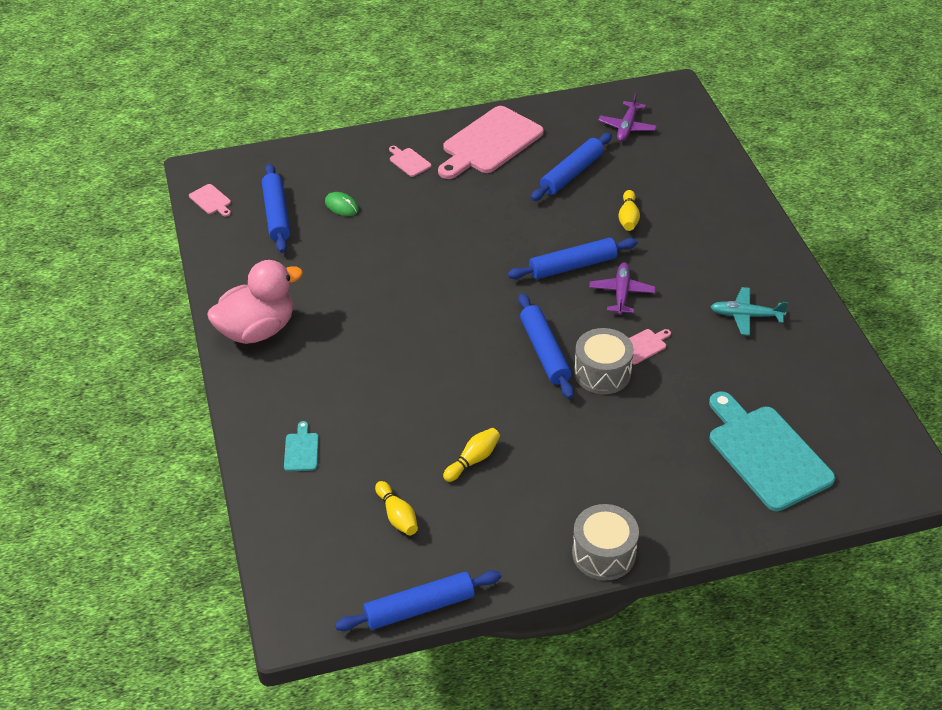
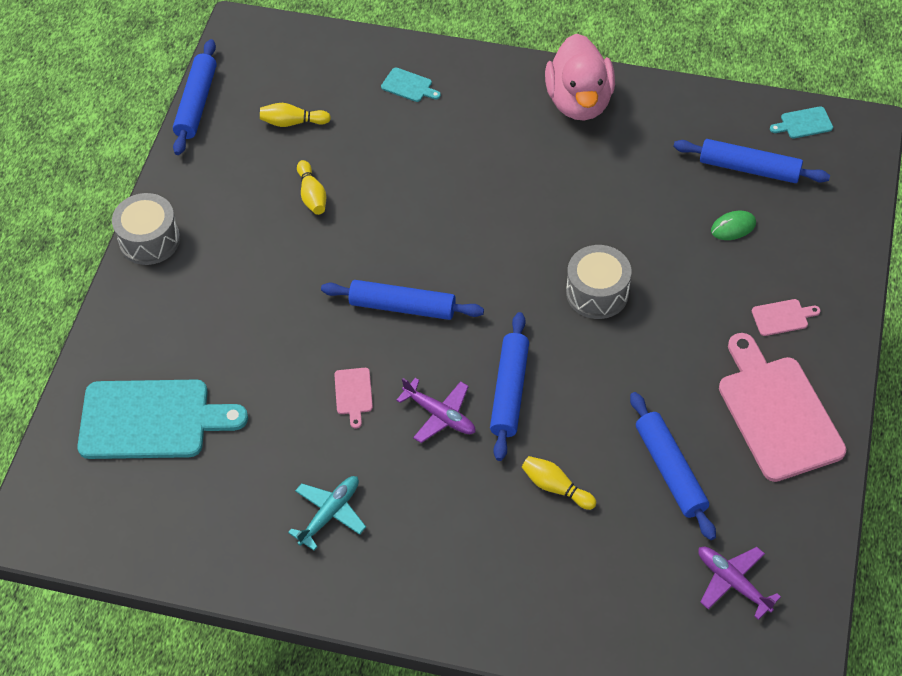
camera: 120 degrees right, 10 degrees up
pink cutting board [189,184,231,217] -> turquoise cutting board [770,106,833,138]
grey drum [574,328,634,394] -> grey drum moved to [566,245,632,319]

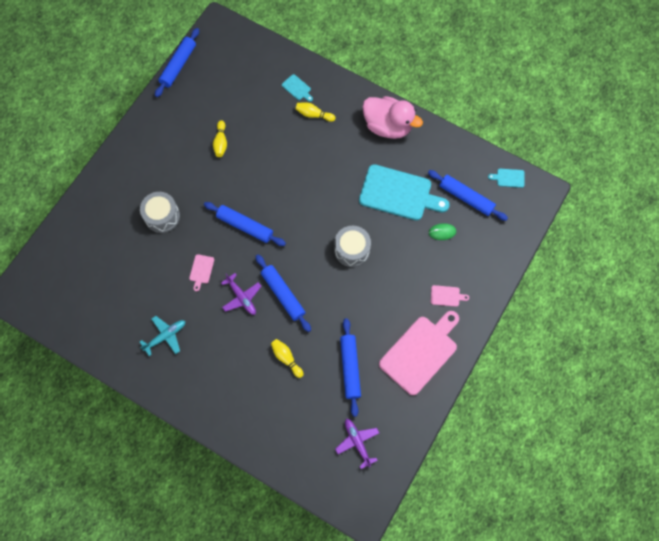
camera: 15 degrees right, 15 degrees up
turquoise cutting board [77,380,248,459] -> turquoise cutting board moved to [359,164,449,220]
grey drum [112,193,180,265] -> grey drum moved to [140,192,180,233]
yellow bowling pin [260,103,331,127] -> yellow bowling pin moved to [295,103,335,122]
blue rolling pin [490,312,529,461] -> blue rolling pin turned 60 degrees counterclockwise [255,254,311,332]
pink duck [545,33,615,120] -> pink duck turned 75 degrees counterclockwise [362,96,423,139]
pink cutting board [719,333,846,482] -> pink cutting board turned 45 degrees clockwise [379,311,459,395]

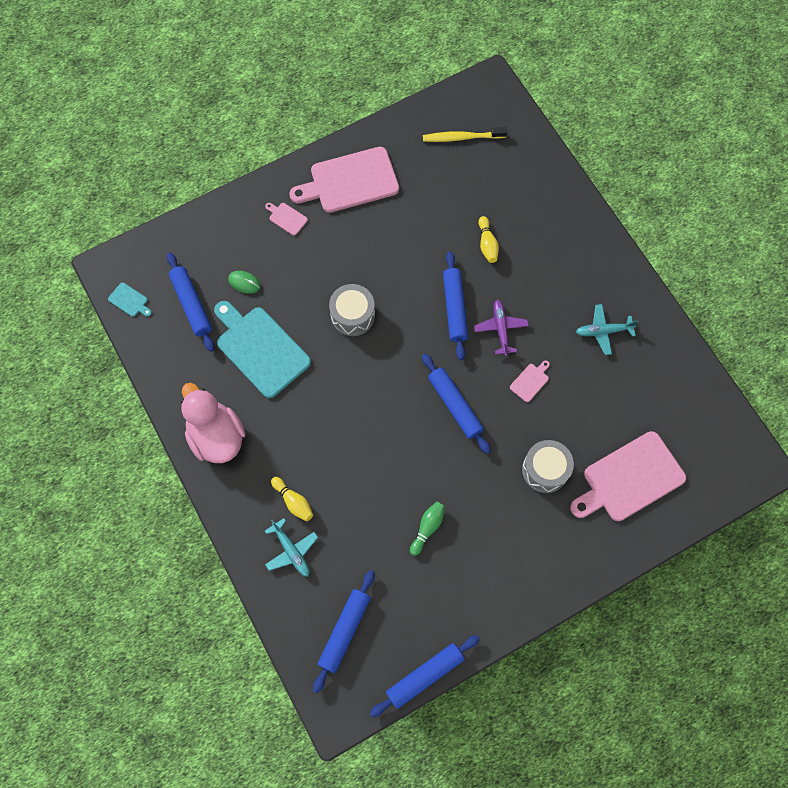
camera: 150 degrees left, 0 degrees up
yellow bowling pin [213,120,227,157] -> green bowling pin [410,501,445,556]
turquoise cutting board [282,74,313,102] -> turquoise plane [265,518,318,577]
purple plane [335,419,379,469] -> yellow toothbrush [423,127,507,142]
blue rolling pin [340,318,361,417] -> blue rolling pin moved to [313,570,375,693]
none -> pink cutting board [570,431,686,521]

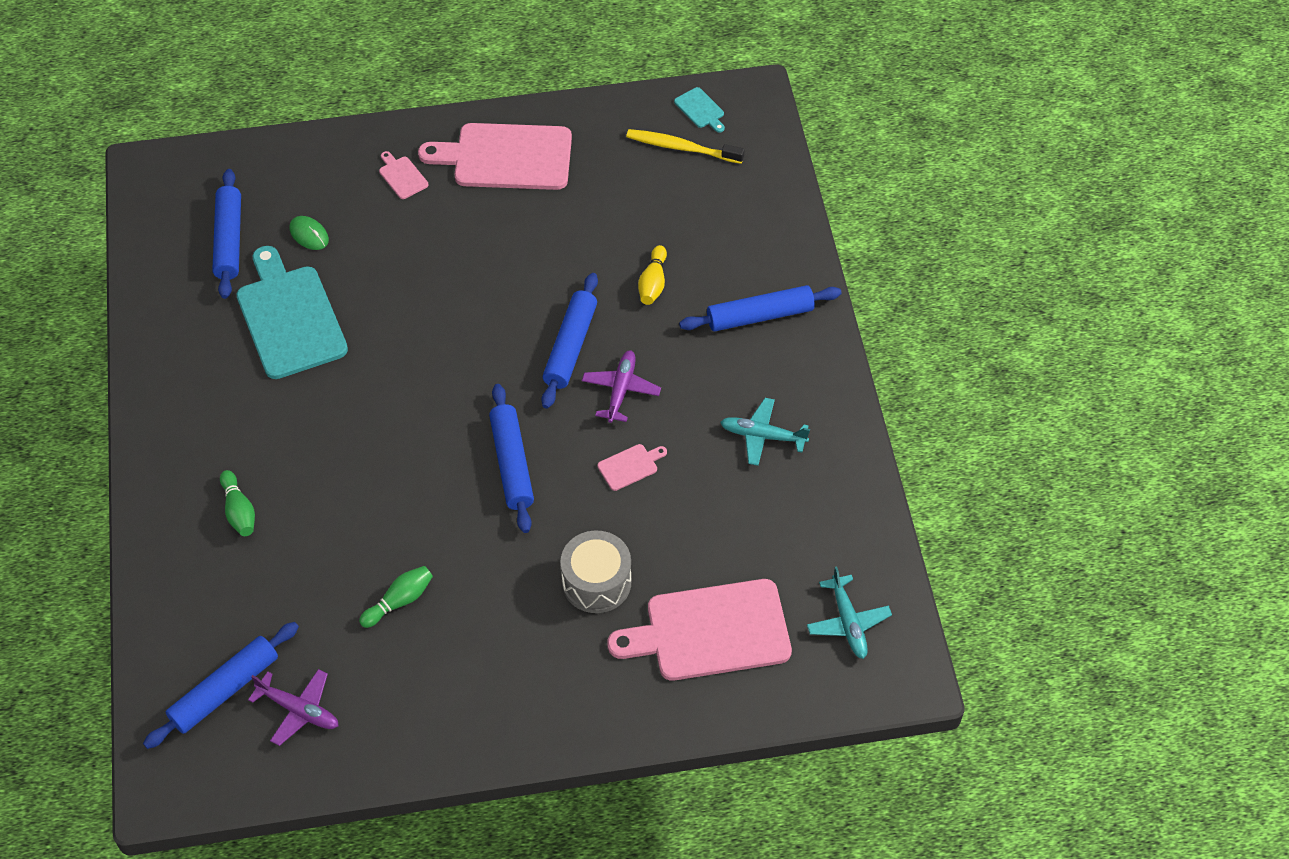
camera: 20 degrees right, 15 degrees down
turquoise cutting board [108,282,152,317] -> turquoise cutting board moved to [674,87,725,133]
pink duck [181,383,246,463] -> none
turquoise plane [265,518,318,577] -> turquoise plane moved to [807,566,892,659]
yellow bowling pin [271,477,313,521] -> green bowling pin [220,470,255,536]
grey drum [329,284,375,336] -> none
blue rolling pin [370,635,480,717] -> blue rolling pin moved to [679,285,841,331]
none -> purple plane [248,669,338,746]

